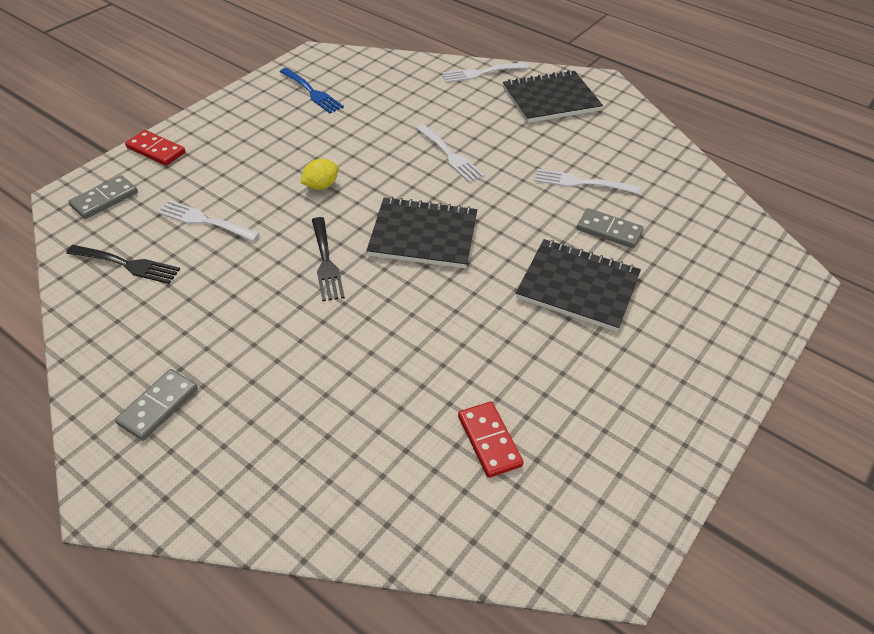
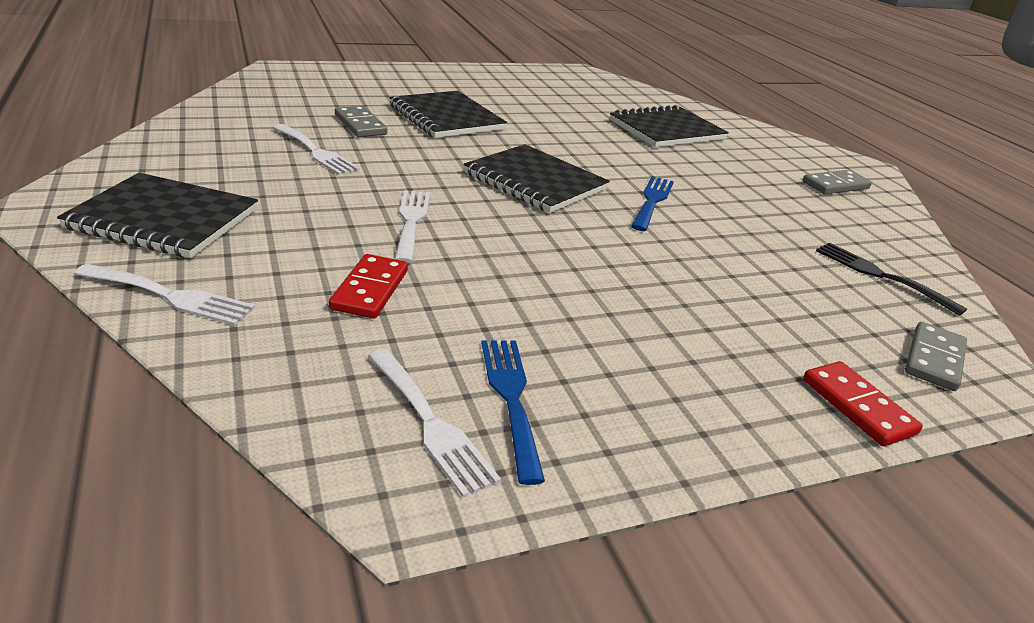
camera: 150 degrees left, 15 degrees down
grey domino [68,175,138,219] -> grey domino turned 45 degrees counterclockwise [905,322,967,391]
white fork [157,200,260,241] -> white fork moved to [368,349,501,498]
yellow lemon [300,159,339,190] -> none
black fork [312,217,345,301] -> blue fork [631,176,674,231]
red domino [458,402,524,478] -> red domino moved to [329,254,408,319]
none -> black notebook [610,105,729,147]

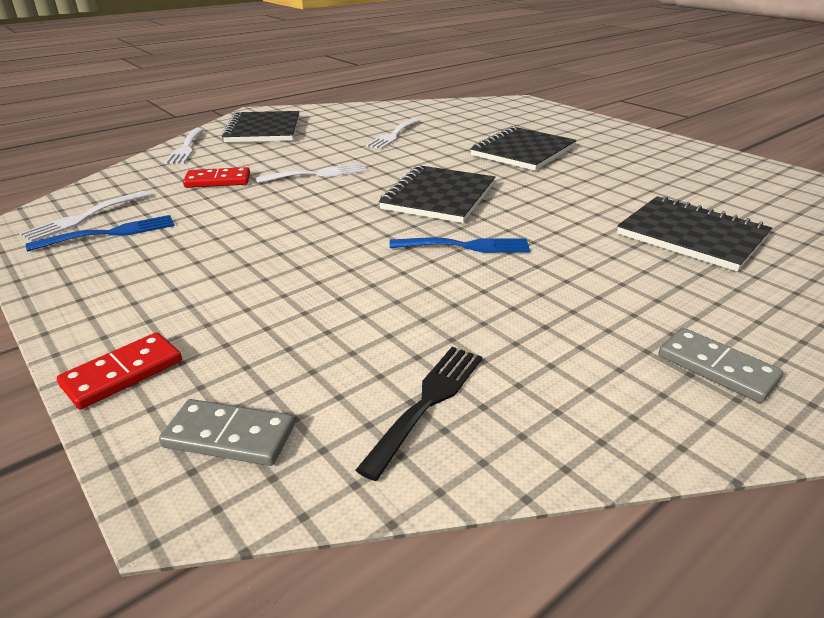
camera: 75 degrees right, 0 degrees up
grey domino [335,106,388,137] -> none

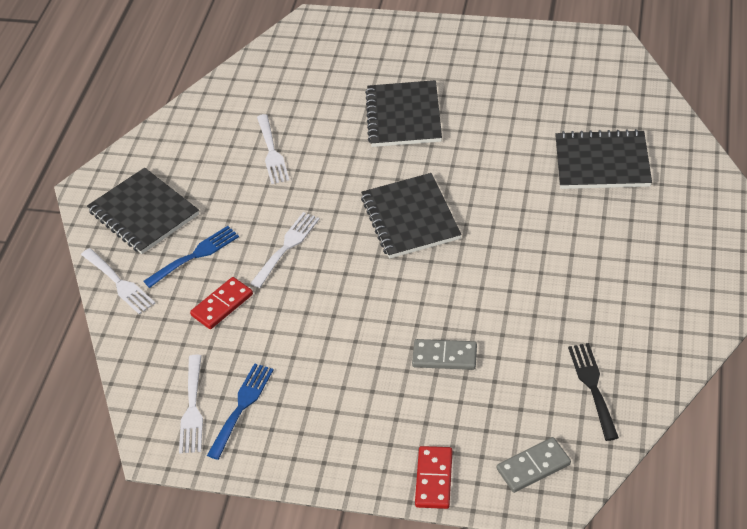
camera: 35 degrees left, 15 degrees up
blue fork [390,237,530,253] -> blue fork moved to [144,226,239,288]
grey domino [658,328,783,403] -> grey domino moved to [412,339,477,370]

